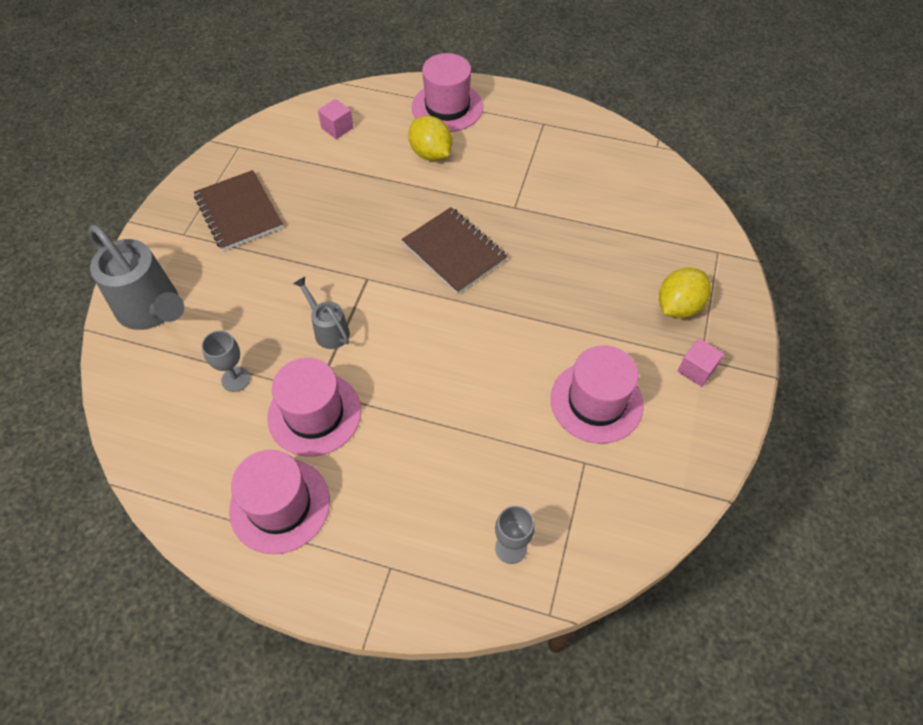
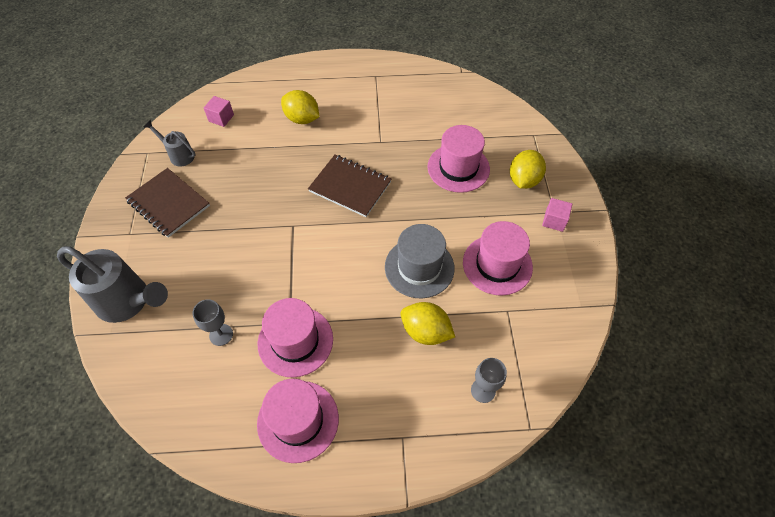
camera: 20 degrees left, 0 degrees up
grey watering can [293,277,350,349] -> grey watering can moved to [144,120,195,166]
pink hat [412,53,483,132] -> pink hat moved to [427,125,490,193]
none -> grey hat [385,224,455,298]
none -> yellow lemon [401,302,455,345]

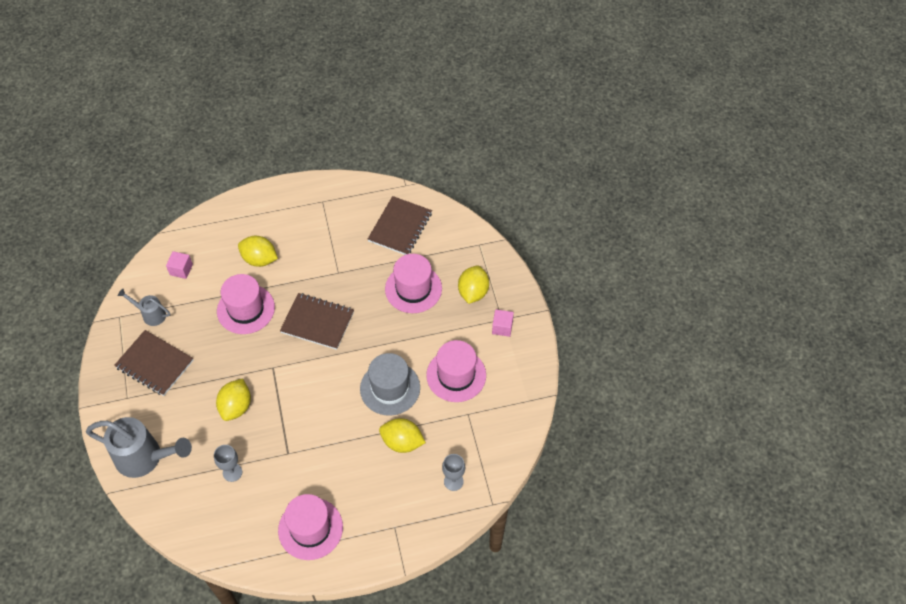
camera: 10 degrees left, 0 degrees up
pink hat [258,298,333,378] -> pink hat moved to [217,274,275,334]
none -> yellow lemon [216,379,251,421]
none -> brown notebook [368,196,432,255]

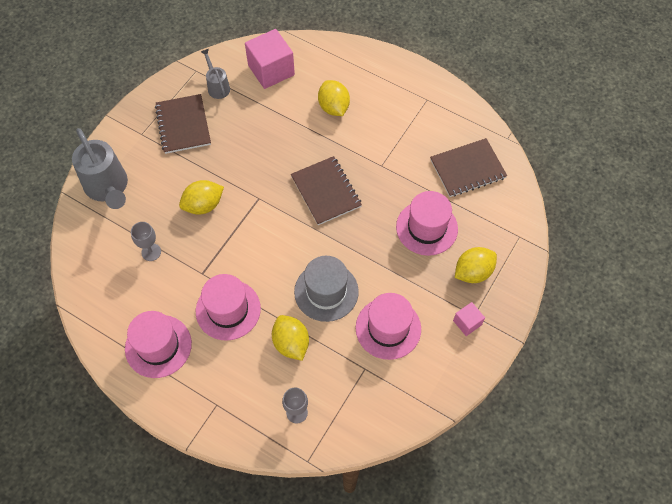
camera: 45 degrees right, 5 degrees up
pink cube [166,251,193,279] -> pink cube [245,29,295,89], size x1.97
pink hat [217,274,275,334] -> pink hat moved to [196,274,261,341]

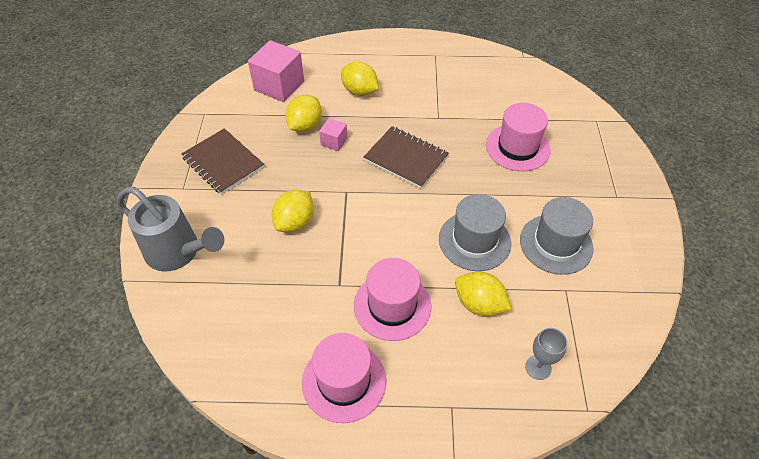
camera: 30 degrees left, 10 degrees down
grey goblet [131,222,161,261] -> none
grey watering can [201,49,230,99] -> none
pink hat [356,293,421,360] -> grey hat [520,197,594,275]
brown notebook [430,138,507,197] -> none
pink cube [453,302,485,336] -> pink cube moved to [319,118,347,151]
yellow lemon [455,247,497,283] -> yellow lemon moved to [285,95,322,132]

